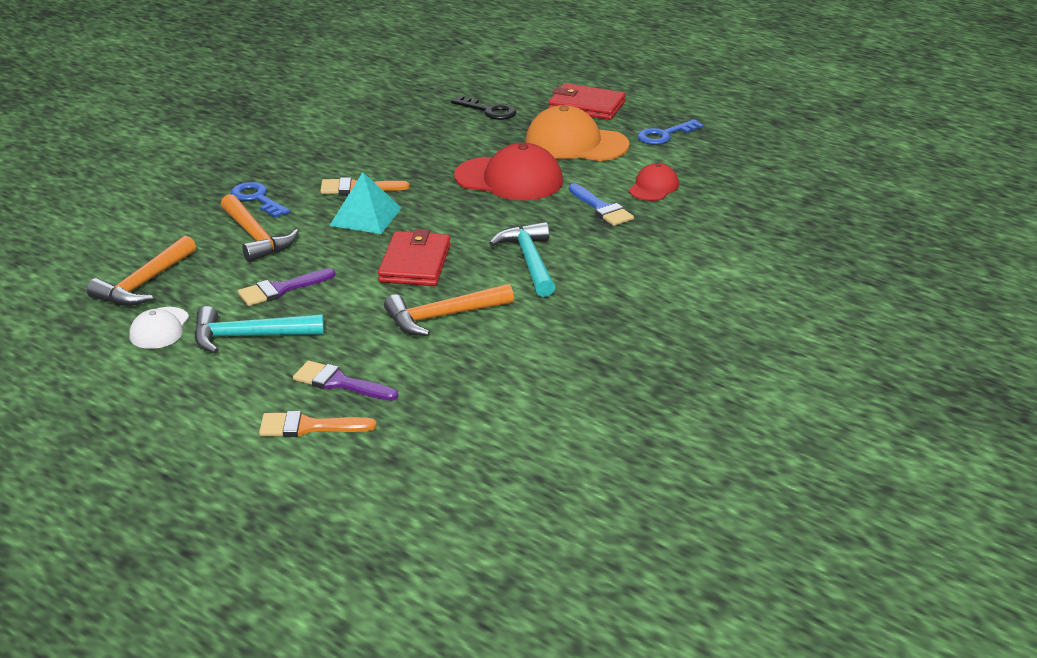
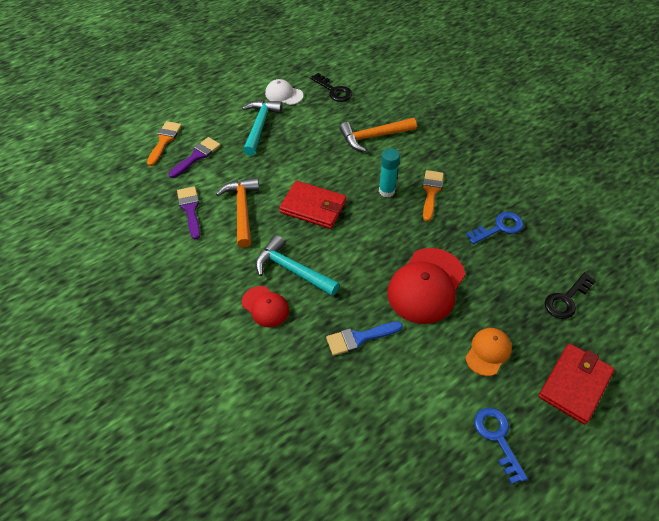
camera: 105 degrees right, 20 degrees up
orange hammer [87,236,196,306] -> black key [310,73,352,102]
blue key [231,182,290,218] -> blue key moved to [466,212,523,244]
purple brush [238,268,336,306] -> purple brush moved to [177,186,200,240]
turquoise pyramid [329,172,402,234] -> turquoise glue stick [379,148,400,197]
turquoise hammer [489,222,555,297] -> turquoise hammer turned 150 degrees counterclockwise [255,235,340,296]
orange cap [526,105,630,161] -> orange cap [465,328,512,376], size x0.55
red cap [629,163,679,201] -> red cap moved to [242,286,289,327]

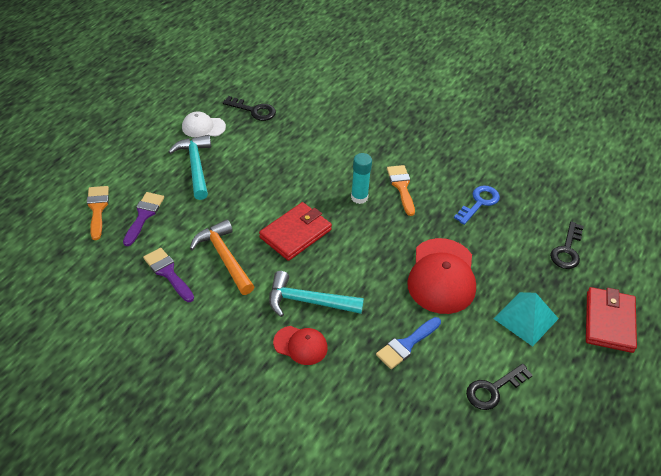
camera: 25 degrees left, 5 degrees down
red wallet [279,181,346,229] -> red wallet turned 45 degrees counterclockwise [259,202,332,261]
orange hammer [339,118,417,152] -> none
orange cap [465,328,512,376] -> turquoise pyramid [494,292,559,347]
blue key [474,408,528,484] -> none
none -> black key [466,364,533,410]

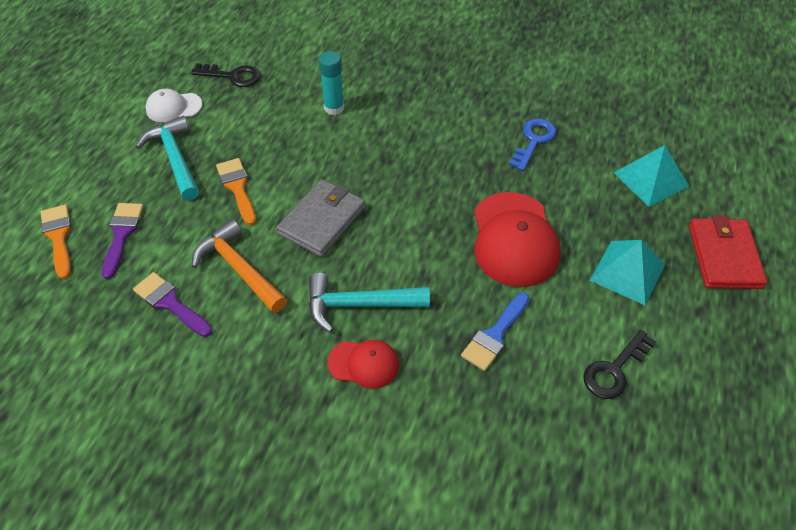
camera: 10 degrees left, 5 degrees up
red wallet [259,202,332,261] -> grey wallet [276,179,365,257]
turquoise glue stick [351,153,372,204] -> turquoise glue stick moved to [319,51,344,115]
orange brush [387,165,415,216] -> orange brush moved to [216,158,256,225]
black key [550,221,584,269] -> turquoise pyramid [614,145,689,207]

